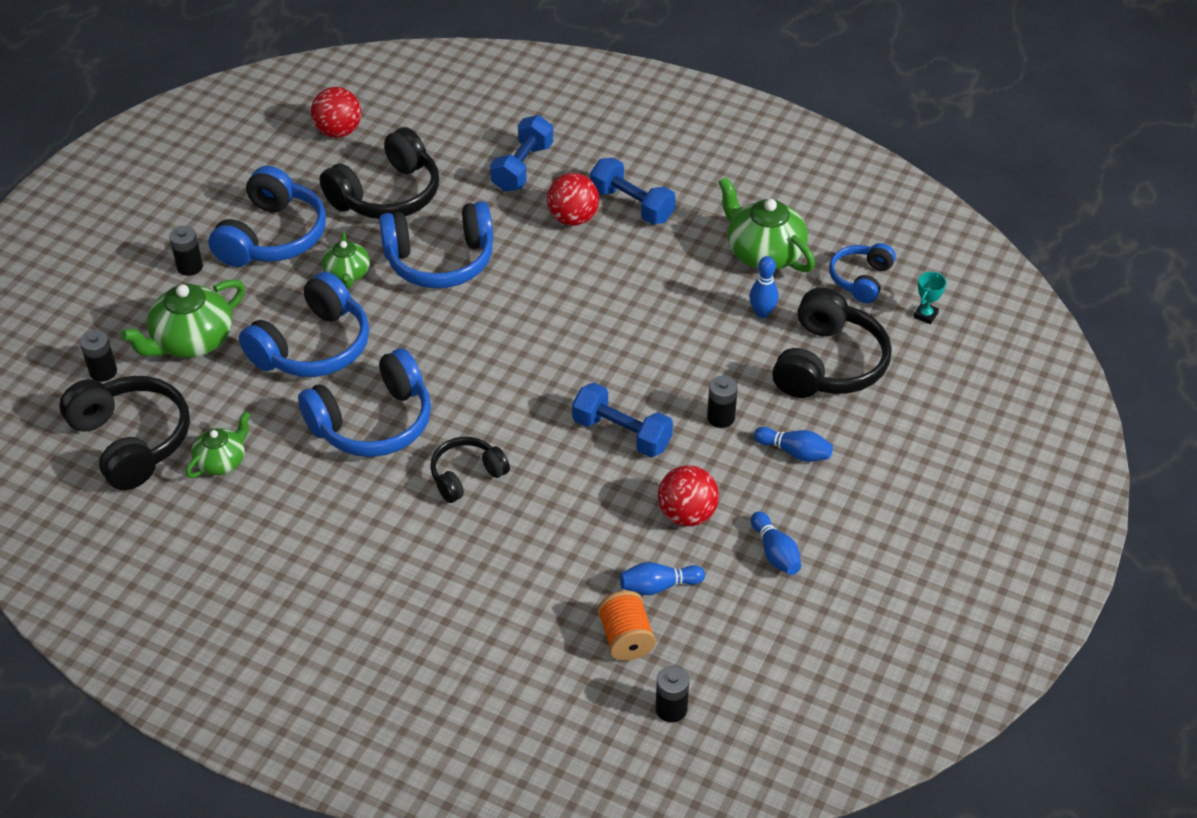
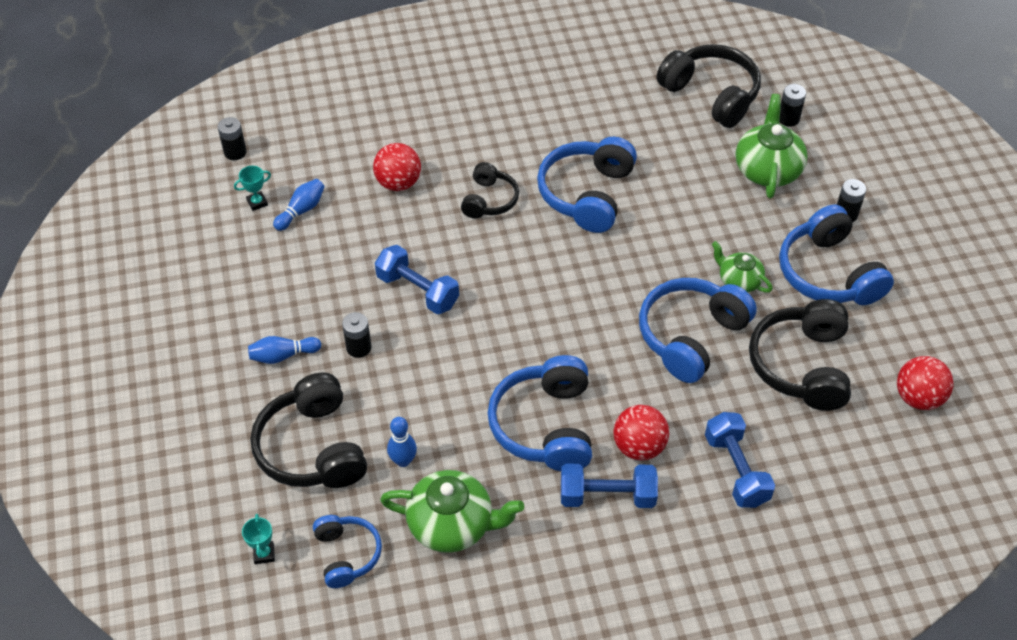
camera: 140 degrees right, 5 degrees up
black headphones [59,376,190,490] -> black headphones turned 150 degrees counterclockwise [657,44,761,128]
green teapot [186,411,250,478] -> none
blue headphones [239,271,369,377] -> blue headphones moved to [488,355,592,471]
blue dumbbell [572,383,673,457] -> blue dumbbell turned 45 degrees clockwise [375,245,459,314]
orange spool [598,591,656,661] -> none
red ball [658,465,719,526] -> red ball moved to [373,143,421,191]
blue bowling pin [751,511,801,575] -> none
none -> turquoise trophy [234,166,271,211]

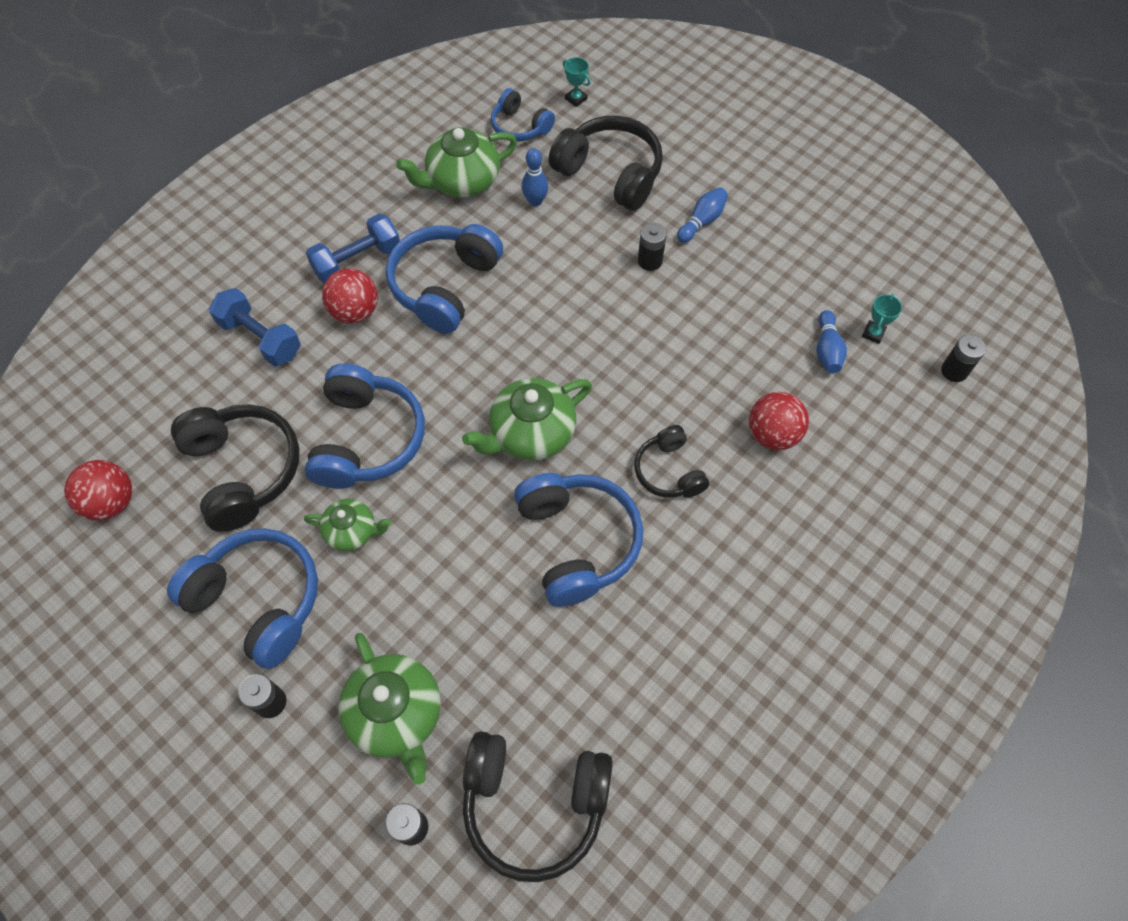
camera: 145 degrees right, 10 degrees up
blue dumbbell [375,245,459,314] -> none
blue headphones [488,355,592,471] -> blue headphones turned 120 degrees counterclockwise [386,224,503,334]
none -> green teapot [462,378,592,460]

